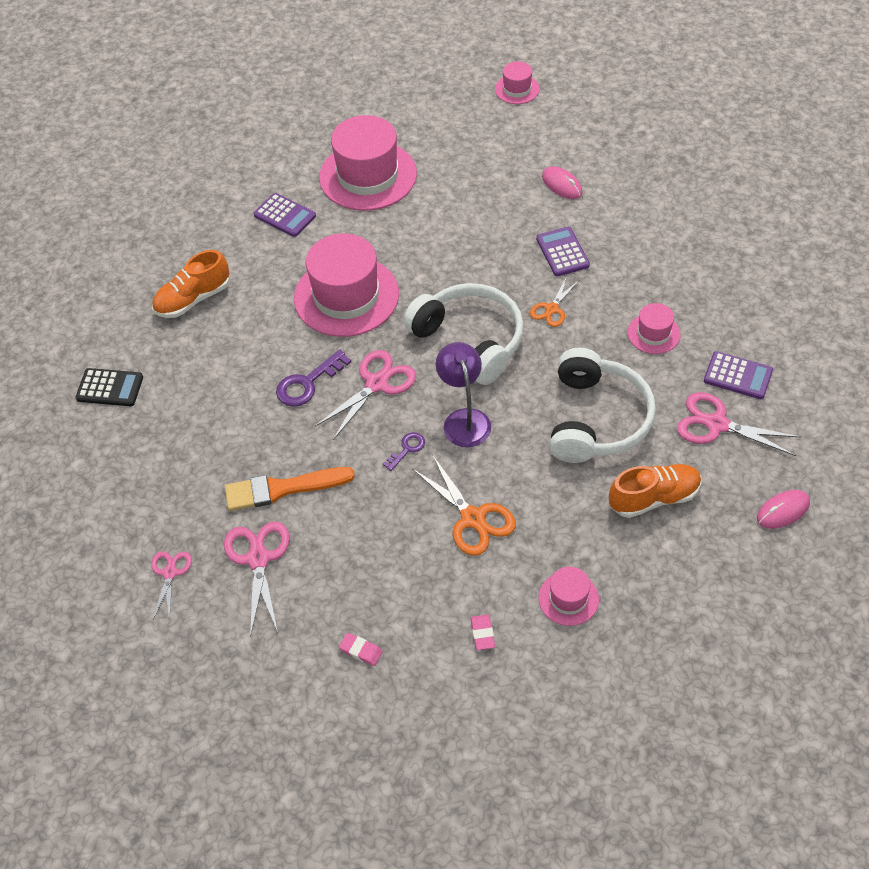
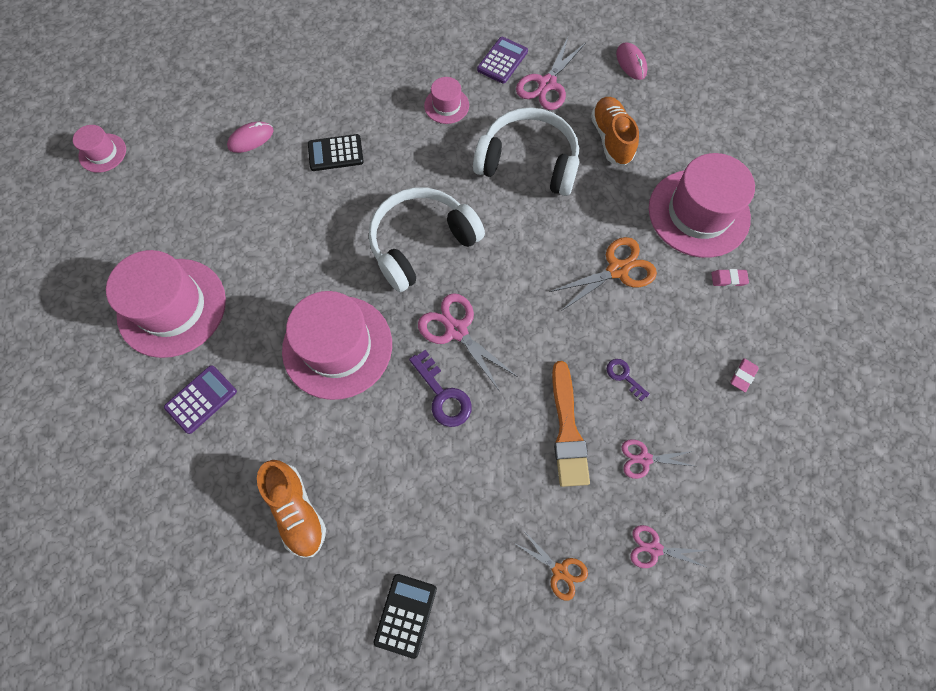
camera: 85 degrees left, 15 degrees up
pink scissors [224,521,290,637] -> pink scissors [622,439,697,479], size x0.61
purple key [383,432,425,471] -> purple key moved to [607,359,650,401]
purple lamp [436,342,491,447] -> none
orange scissors [530,276,578,327] -> orange scissors moved to [514,530,588,601]
purple calculator [536,227,590,276] -> black calculator [308,134,364,171]
pink hat [539,567,599,626] -> pink hat [649,153,755,258], size x2.08

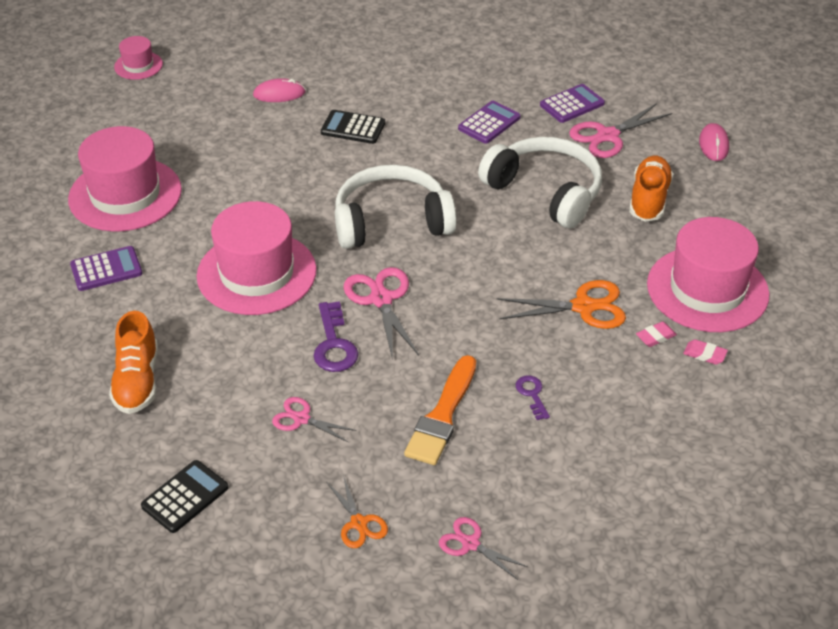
camera: 25 degrees right, 25 degrees down
pink hat [424,77,469,124] -> purple calculator [458,101,521,144]
pink scissors [622,439,697,479] -> pink scissors moved to [272,397,357,443]
pink eraser [730,358,759,392] -> pink eraser moved to [636,321,677,347]

